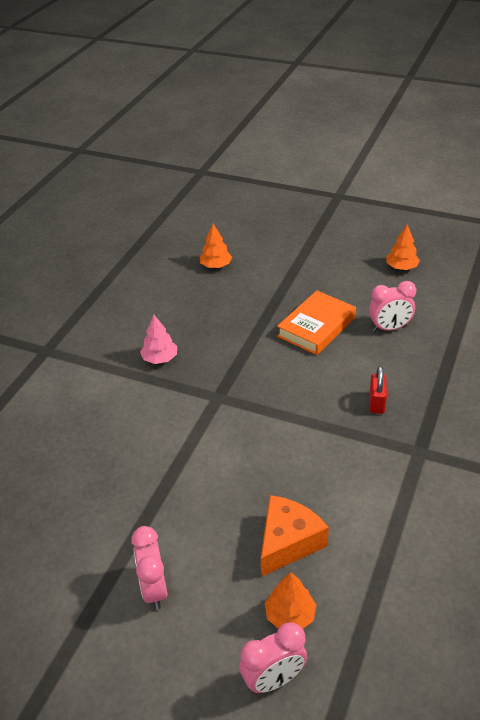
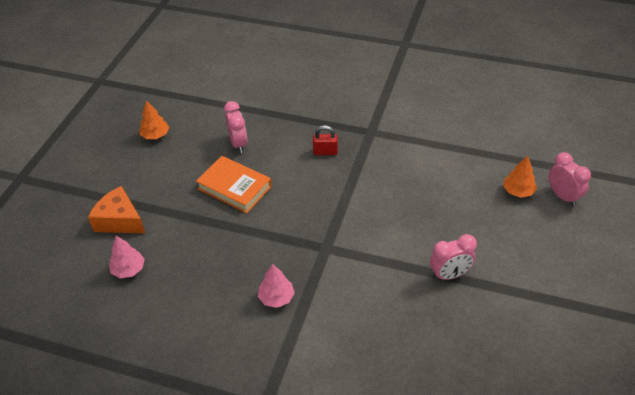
camera: 95 degrees left, 5 degrees up
pink clock [131,526,167,610] -> pink clock moved to [430,234,477,280]
orange tree [200,224,232,268] -> pink tree [109,236,145,278]
orange cheese [261,495,329,577] -> orange cheese moved to [88,186,145,233]

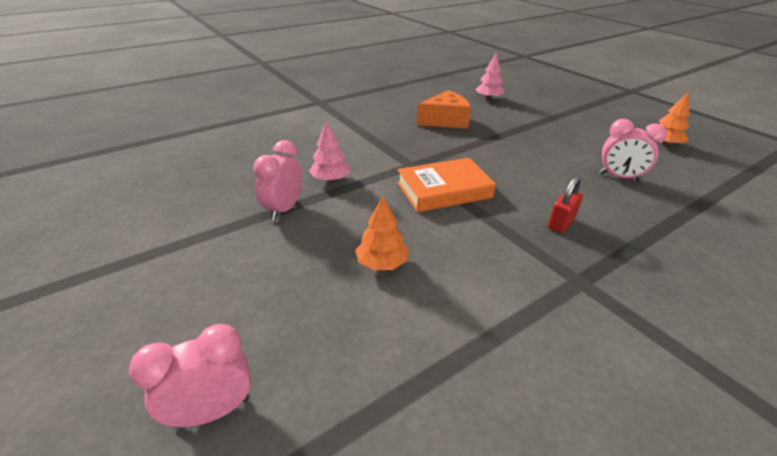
camera: 125 degrees right, 10 degrees down
orange cheese [88,186,145,233] -> orange cheese moved to [417,90,471,129]
orange book [196,156,272,213] -> orange book moved to [397,158,496,212]
pink tree [258,264,295,308] -> pink tree moved to [309,121,350,182]
orange tree [503,156,537,198] -> orange tree moved to [355,197,408,270]
pink clock [549,152,591,206] -> pink clock turned 150 degrees clockwise [129,324,251,427]

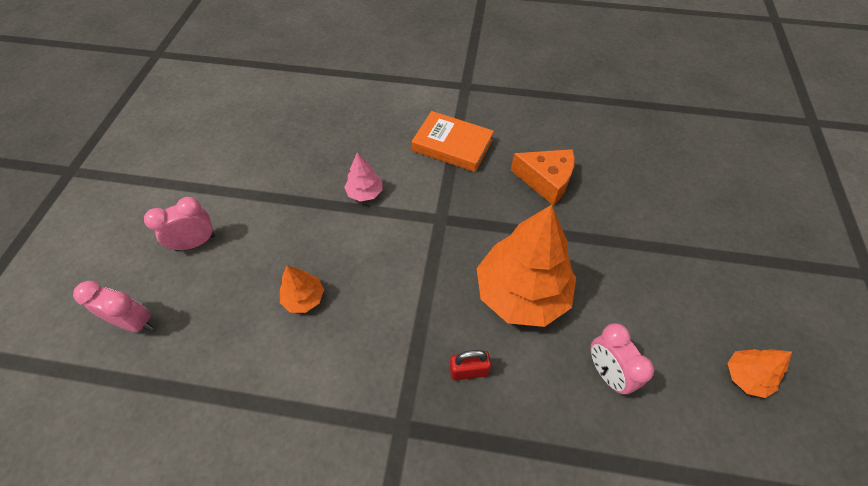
camera: 45 degrees right, 20 degrees up
pink clock [253,140,302,221] -> pink clock moved to [144,197,216,251]
orange book [397,158,496,212] -> orange book moved to [412,111,494,172]
pink tree [475,54,504,100] -> none
none -> orange tree [477,205,576,327]

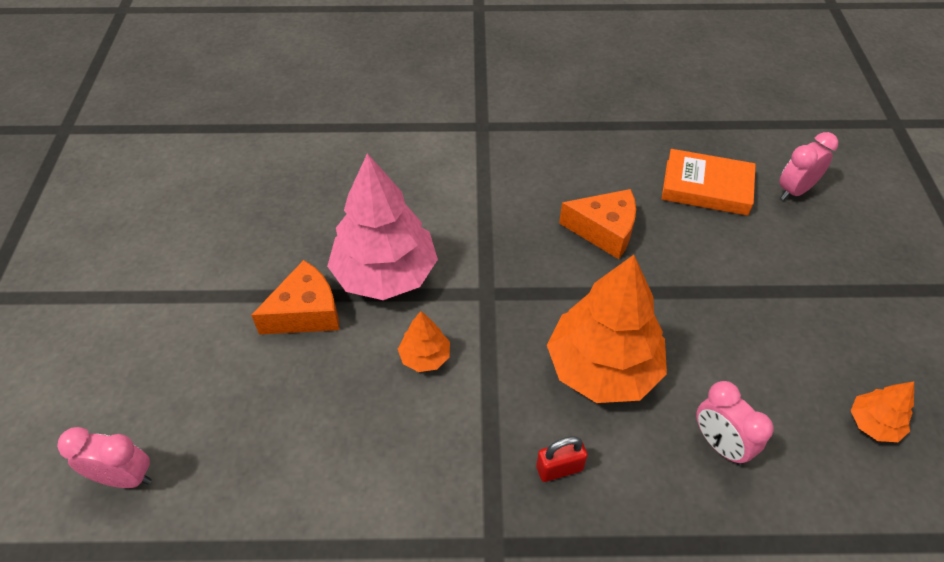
camera: 10 degrees left, 5 degrees down
pink clock [144,197,216,251] -> pink clock moved to [779,132,838,200]
orange tree [280,265,324,313] -> orange tree moved to [398,311,450,372]
pink tree [344,153,383,202] -> pink tree [327,153,438,300], size x2.20
orange book [412,111,494,172] -> orange book moved to [661,149,756,216]
none -> orange cheese [251,260,339,335]

